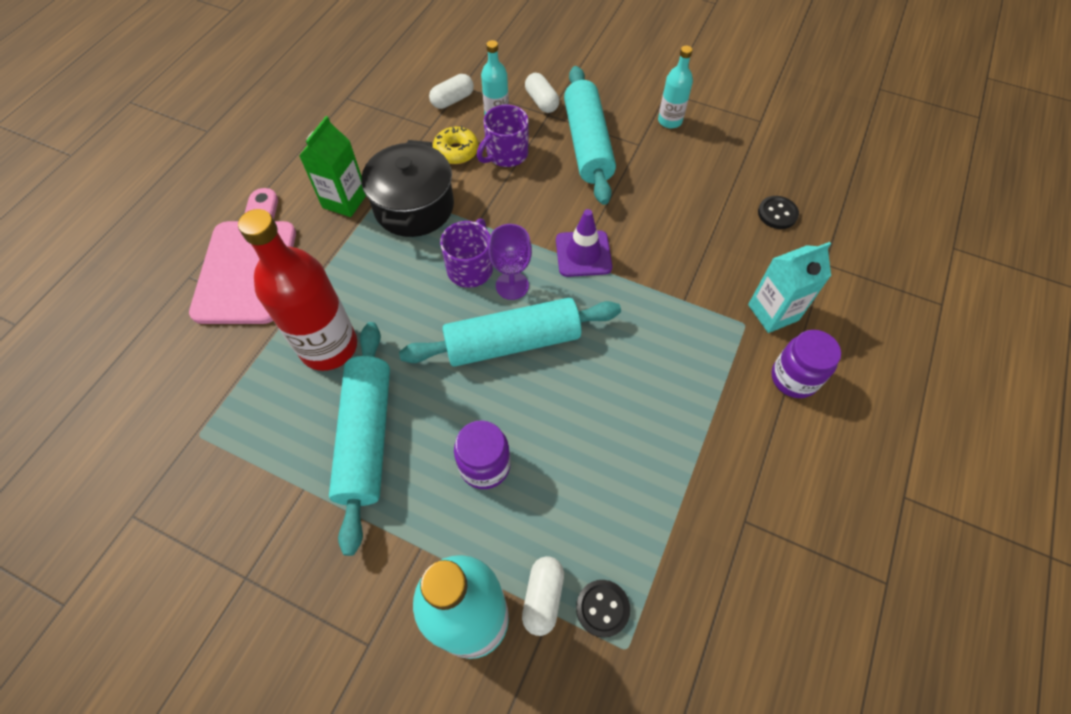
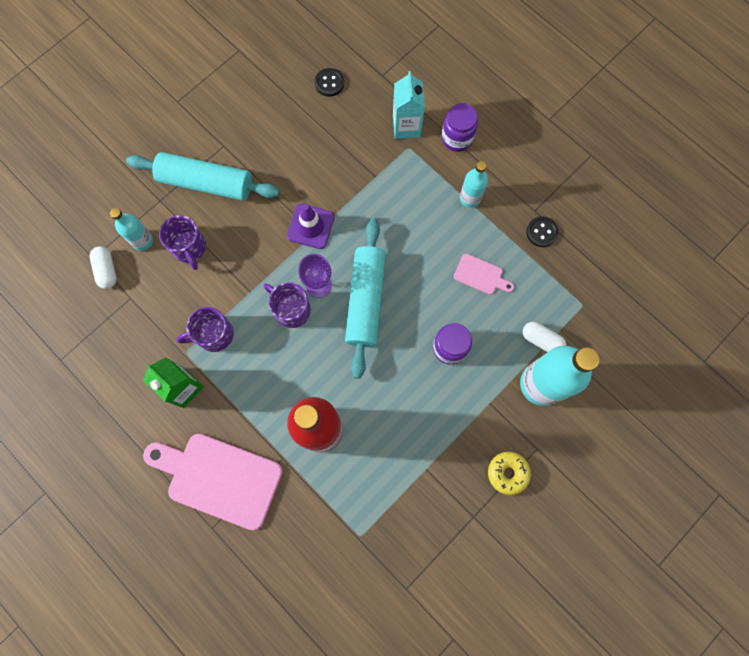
camera: 70 degrees left, 15 degrees up
turquoise rolling pin [329,322,390,556] -> none
black pot [361,140,454,237] -> purple mug [177,307,234,352]
yellow donut [433,126,479,164] -> yellow donut moved to [488,452,531,495]
white capsule [525,73,559,113] -> none
black button [576,580,630,638] -> black button moved to [526,216,558,247]
turquoise bottle [658,46,693,128] -> turquoise bottle moved to [460,161,488,208]
none -> pink cutting board [453,254,514,295]

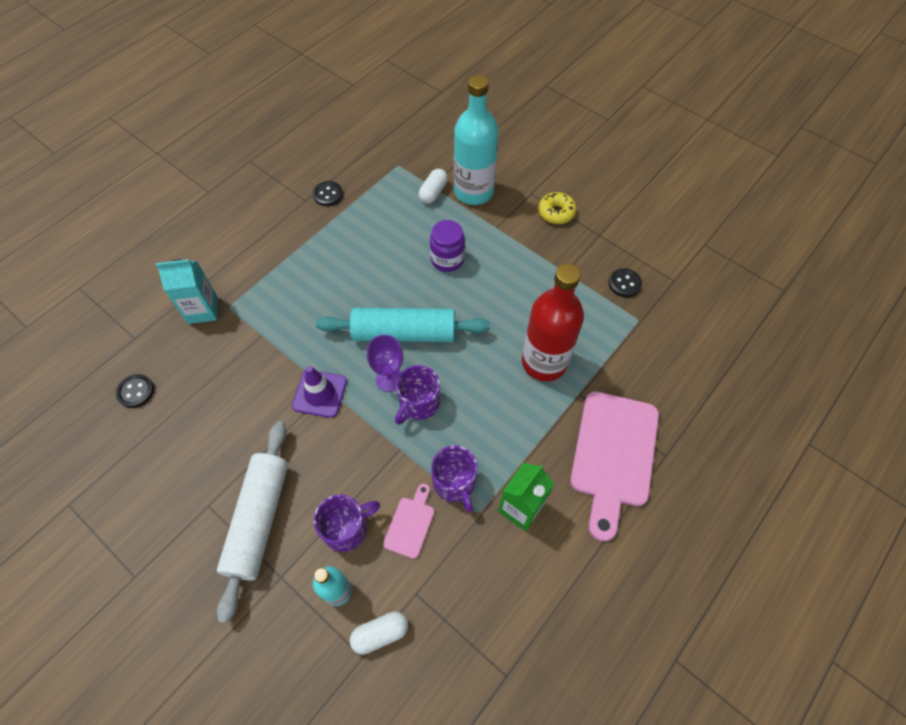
camera: 95 degrees left, 15 degrees down
turquoise rolling pin [126,152,280,201] -> white rolling pin [217,421,288,623]
purple jar [442,103,478,152] -> none
pink cutting board [453,254,514,295] -> pink cutting board moved to [383,484,434,559]
turquoise bottle [460,161,488,208] -> none
none -> black button [609,268,642,297]

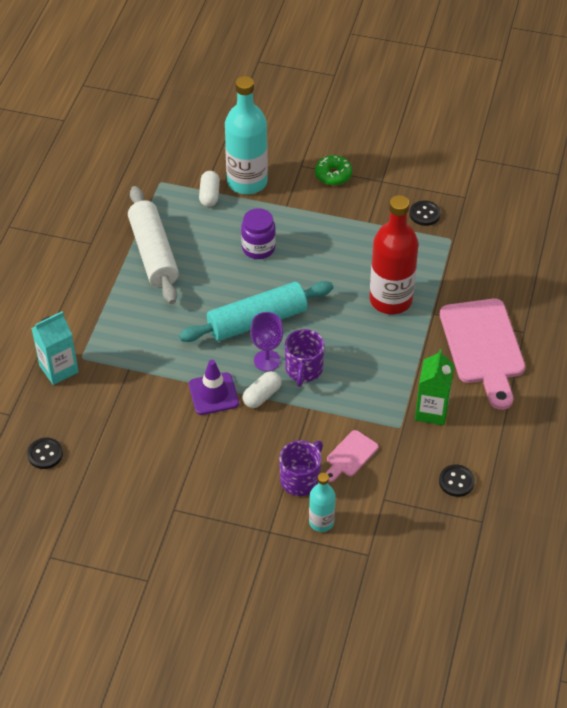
camera: 25 degrees left, 10 degrees down
white rolling pin [217,421,288,623] -> white rolling pin moved to [128,186,179,304]
black button [313,181,343,206] -> black button moved to [439,465,475,497]
white capsule [350,611,408,655] -> white capsule moved to [242,371,282,408]
pink cutting board [383,484,434,559] -> pink cutting board turned 135 degrees counterclockwise [326,430,378,482]
purple mug [431,445,478,512] -> none
yellow donut [539,192,577,224] -> green donut [315,155,352,185]

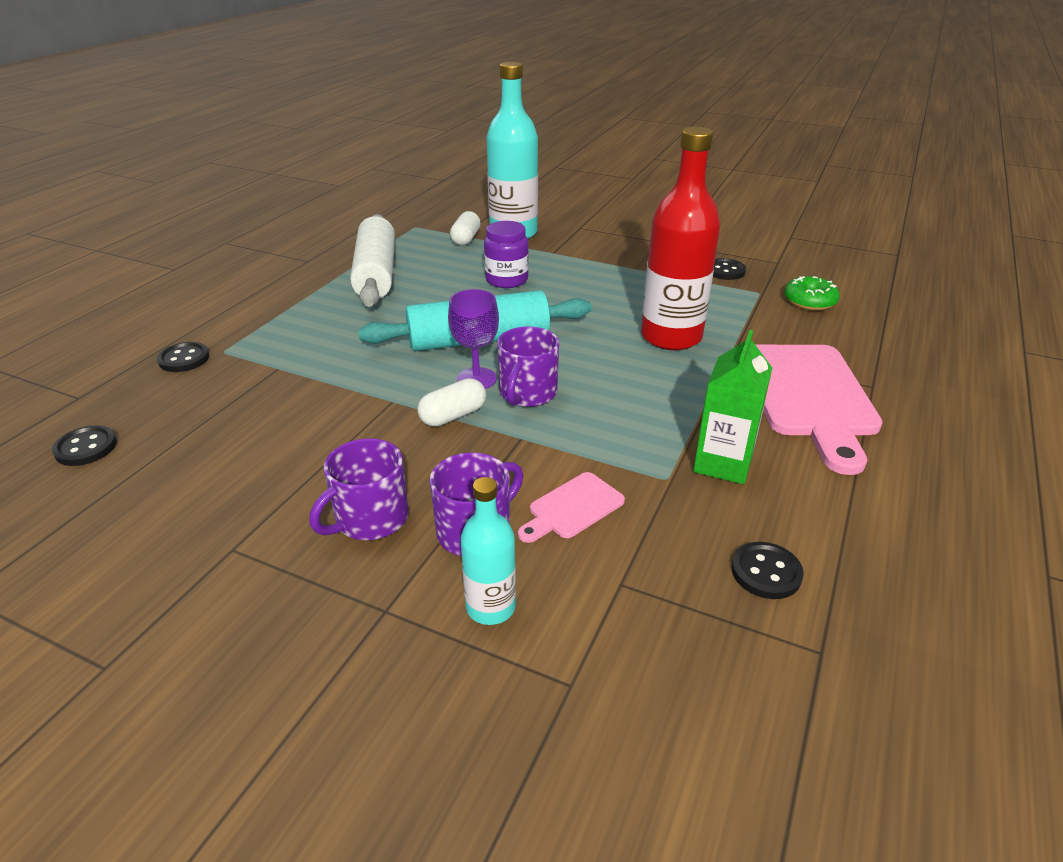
camera: 10 degrees right, 15 degrees down
turquoise carton [31,311,79,385] -> black button [157,342,210,372]
purple traffic cone [189,360,239,415] -> none
green donut [315,155,352,185] -> green donut moved to [784,276,840,311]
none -> purple mug [309,438,409,540]

